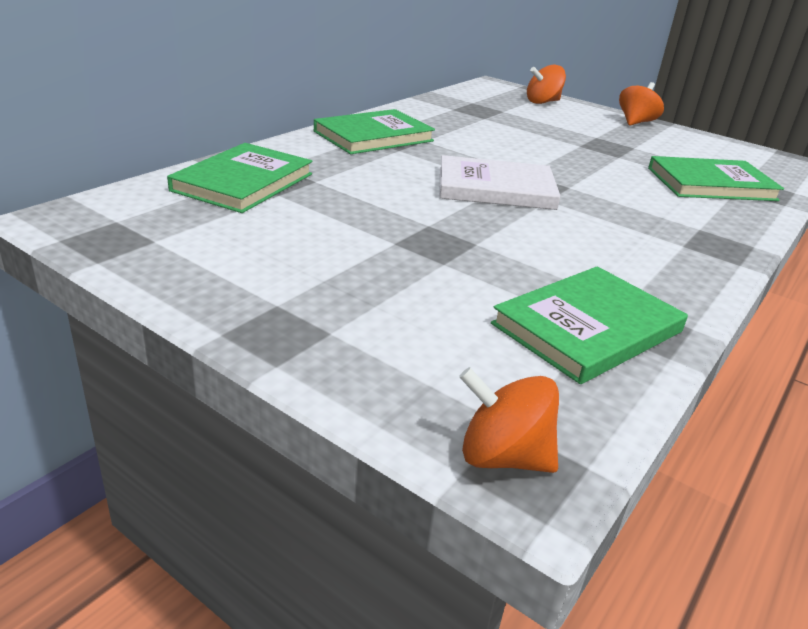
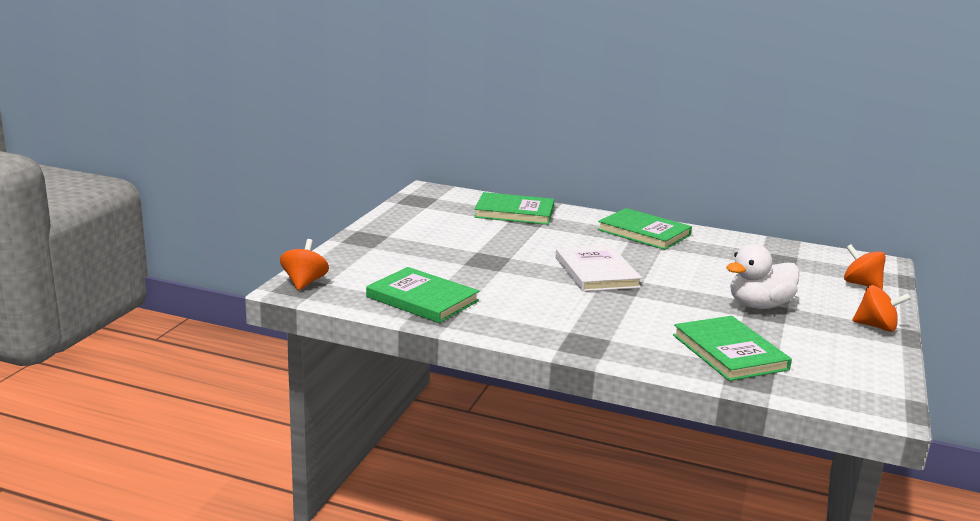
camera: 75 degrees right, 10 degrees down
none -> white duck [726,244,799,309]

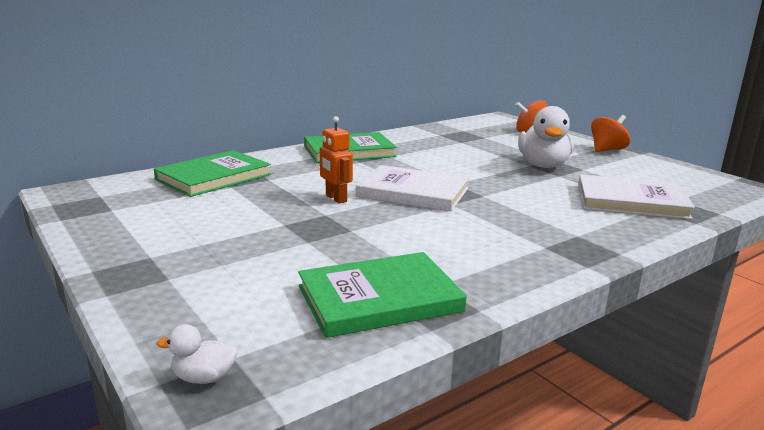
camera: 55 degrees left, 0 degrees up
orange spinning top [280,239,329,290] -> white duck [156,324,238,384]
green book [673,316,792,381] -> white book [578,174,695,220]
none -> orange robot [320,116,353,203]

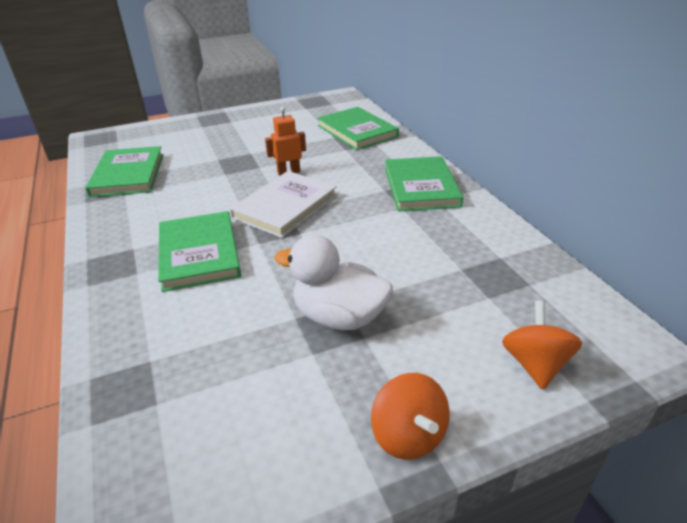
camera: 105 degrees right, 15 degrees up
white duck [156,324,238,384] -> none
white book [578,174,695,220] -> none
none -> green book [158,211,241,292]

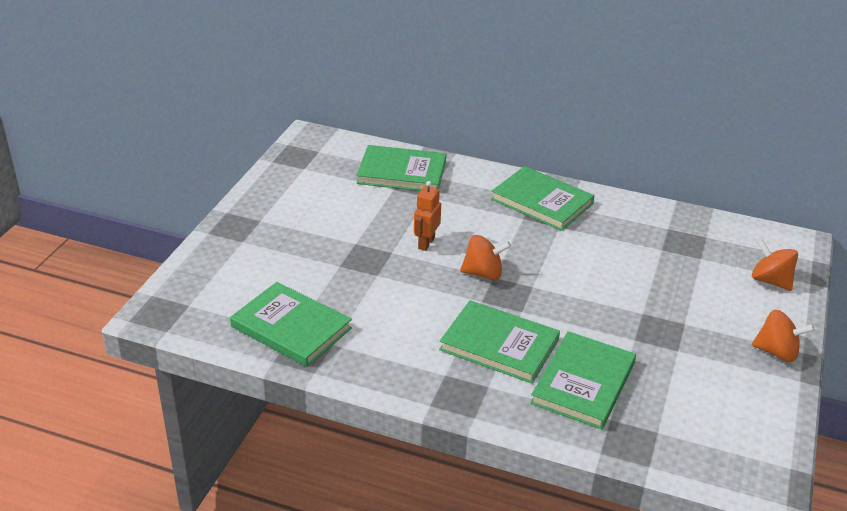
camera: 50 degrees left, 0 degrees up
white book [230,171,337,238] -> orange spinning top [460,235,511,280]
white duck [274,235,393,330] -> none
none -> green book [530,331,636,429]

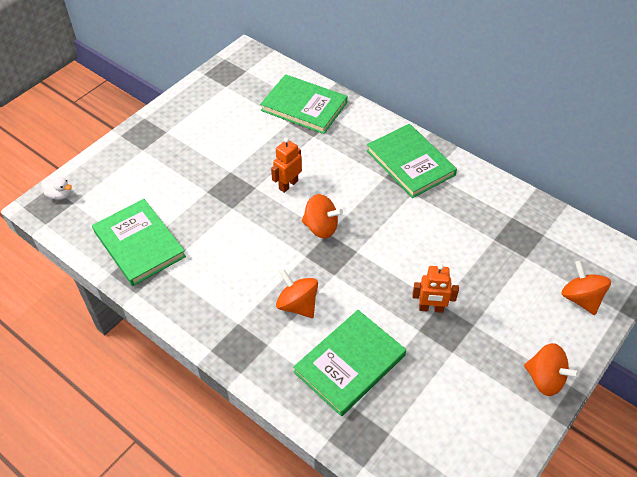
camera: 20 degrees right, 15 degrees up
green book [439,300,560,384] -> orange spinning top [276,269,318,318]
none -> white duck [41,177,72,200]
none -> orange robot [412,264,459,313]

